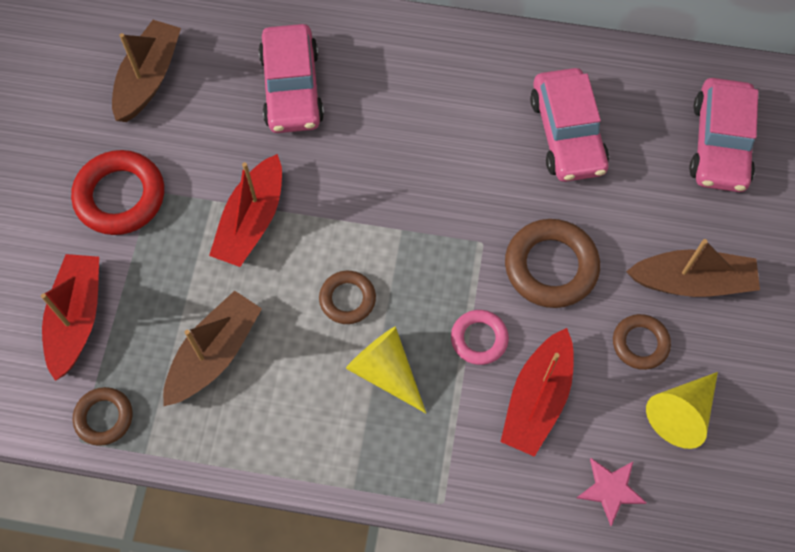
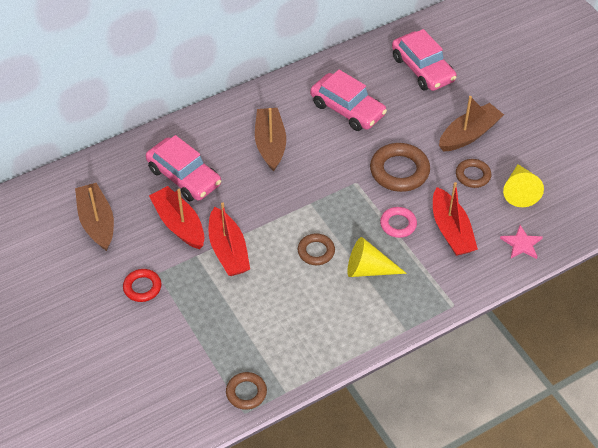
camera: 40 degrees left, 15 degrees down
red boat [41,254,99,381] -> red boat moved to [149,186,204,249]
red ring [71,150,164,235] -> red ring [123,269,161,302], size x0.59
brown boat [163,291,262,406] -> brown boat moved to [255,108,286,172]

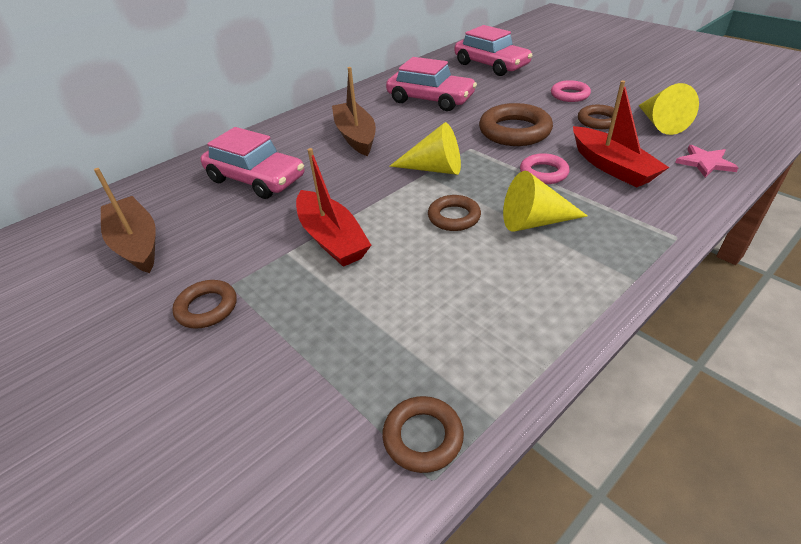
camera: 10 degrees left, 10 degrees down
red ring [123,269,161,302] -> brown ring [172,280,237,329]
red boat [149,186,204,249] -> none
brown boat [439,96,504,152] -> pink ring [551,80,591,102]
none -> yellow cone [390,122,461,175]

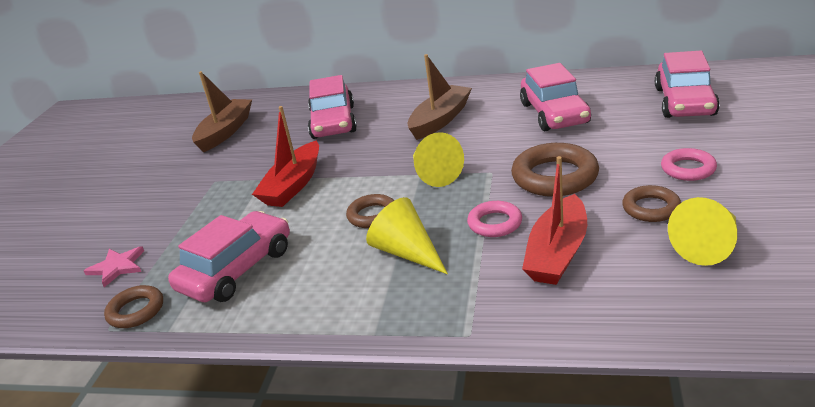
camera: 55 degrees right, 10 degrees down
brown ring [172,280,237,329] -> none
pink star [675,145,739,177] -> pink star moved to [84,247,144,287]
none -> pink car [168,211,290,302]

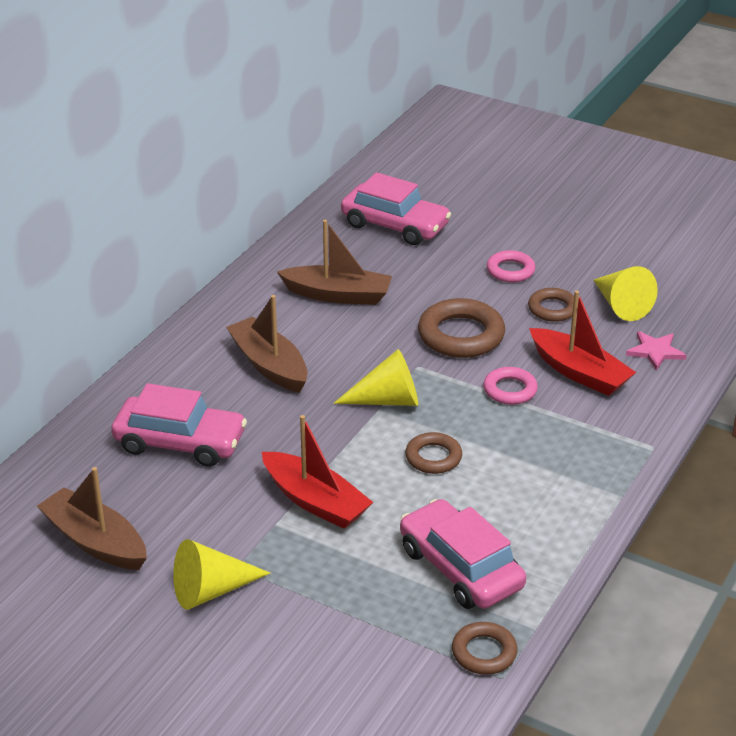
camera: 75 degrees left, 5 degrees up
pink star [84,247,144,287] -> pink star moved to [626,331,687,370]
yellow cone [366,197,448,274] -> yellow cone moved to [173,539,271,610]
pink car [520,63,591,131] -> brown boat [277,220,392,305]

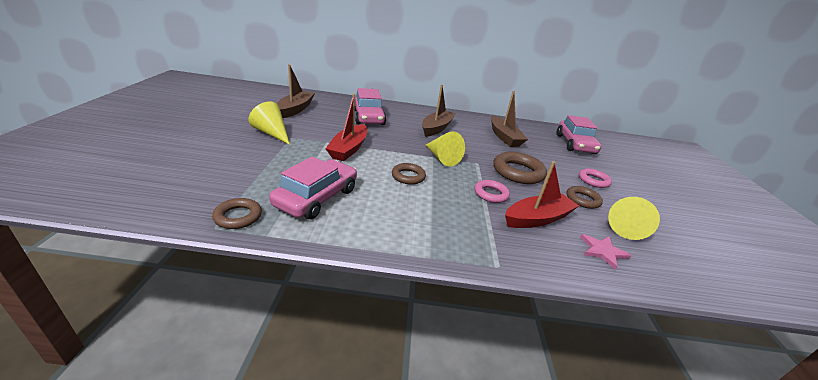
camera: 60 degrees right, 5 degrees down
red boat [529,291,636,396] -> red boat turned 135 degrees counterclockwise [505,161,579,228]

